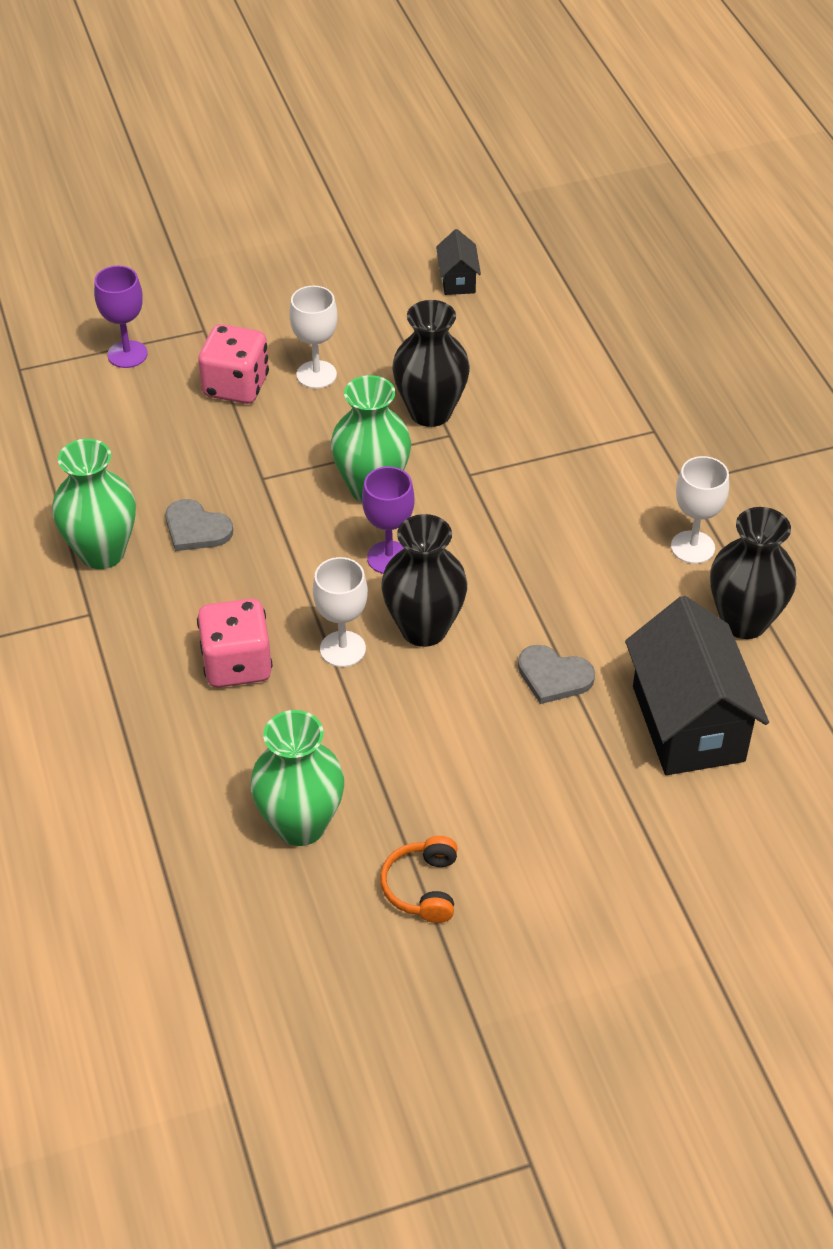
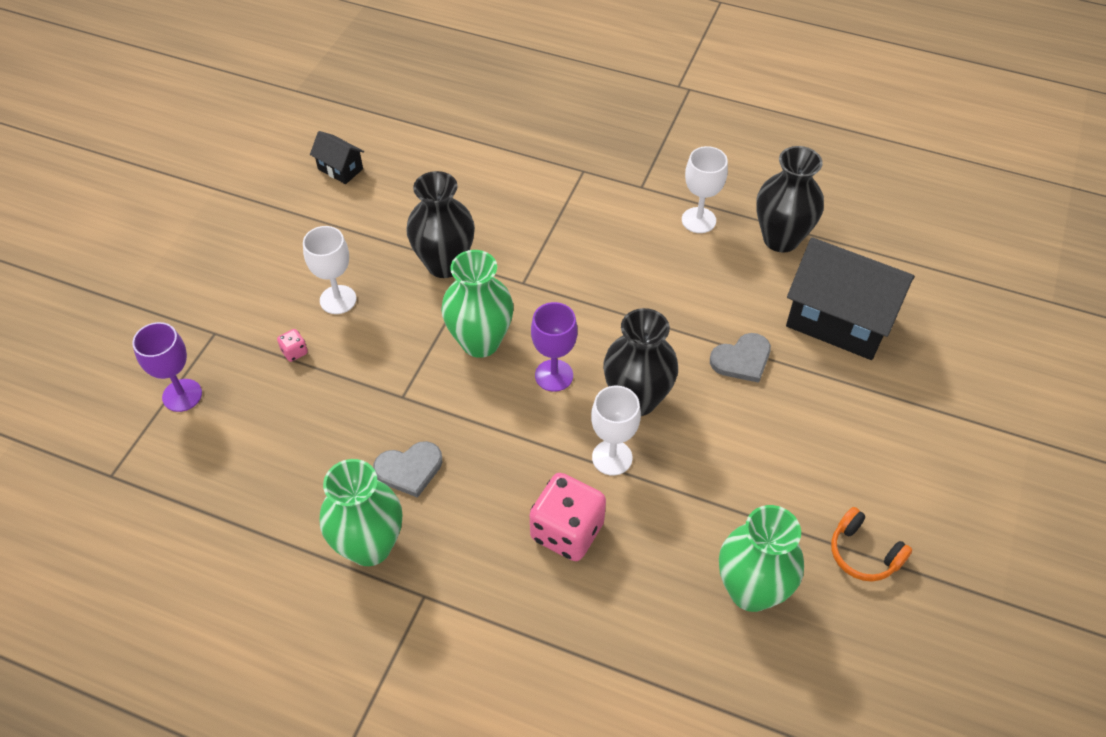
camera: 50 degrees left, 5 degrees up
pink dice [198,324,269,404] -> pink dice [277,329,308,362], size x0.42

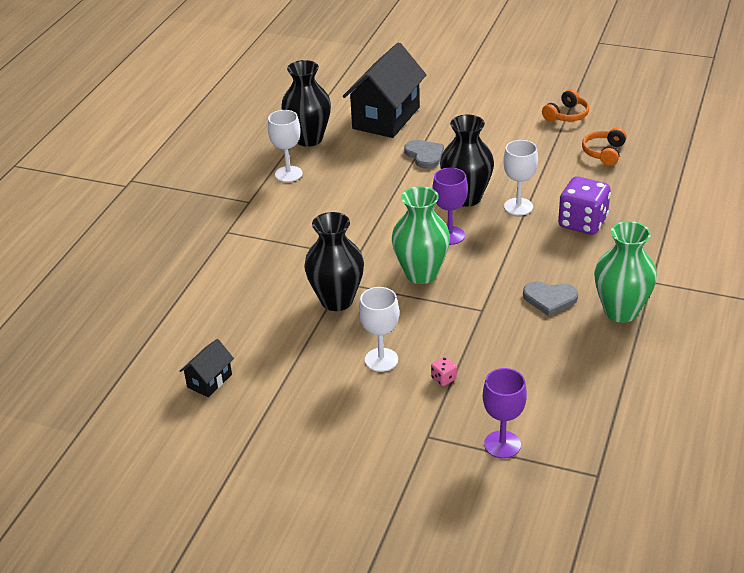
camera: 90 degrees left, 15 degrees down
grey heart [373,441,443,498] -> grey heart turned 120 degrees clockwise [523,281,578,316]
pink dice [530,473,606,561] -> purple dice [558,176,611,235]
green vase [719,505,804,612] -> orange headphones [582,128,627,166]

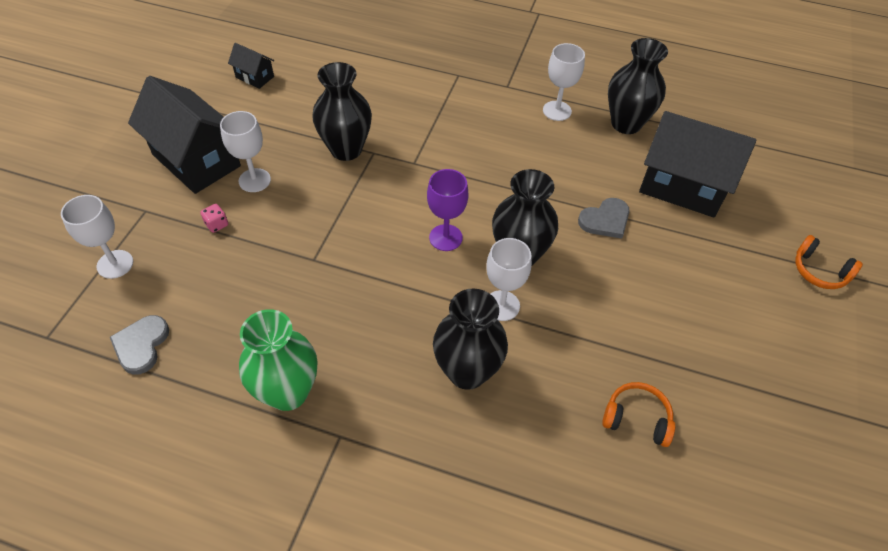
camera: 85 degrees right, 15 degrees up
green vase [392,186,450,284] -> none
purple goblet [483,368,527,459] -> white goblet [61,195,133,279]
grey heart [523,281,578,316] -> grey heart moved to [110,315,169,375]
orange headphones [542,89,589,122] -> orange headphones moved to [795,235,863,289]
purple dice [558,176,611,235] -> black vase [433,288,508,390]
none -> black house [128,76,241,194]

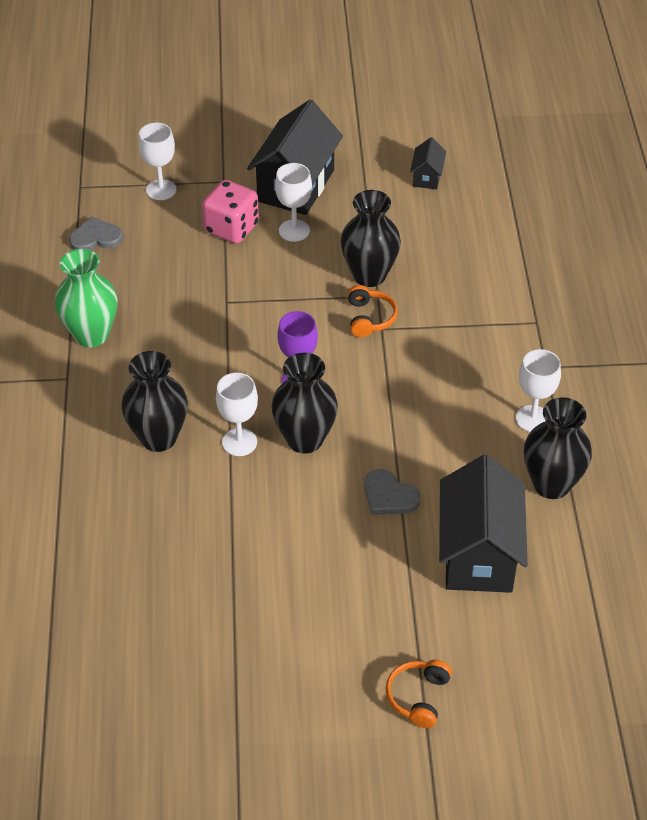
camera: 70 degrees right, 5 degrees down
pink dice [200,204,228,233] -> pink dice [202,180,259,244], size x2.40
orange headphones [602,382,675,447] -> orange headphones moved to [348,285,398,337]

